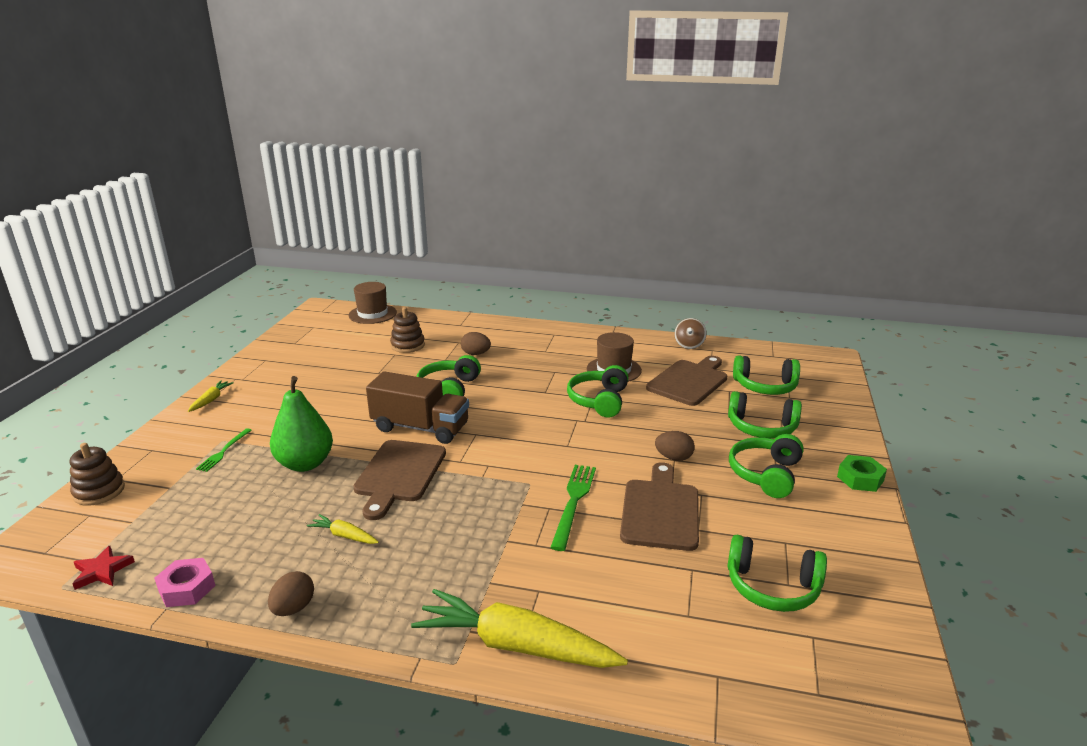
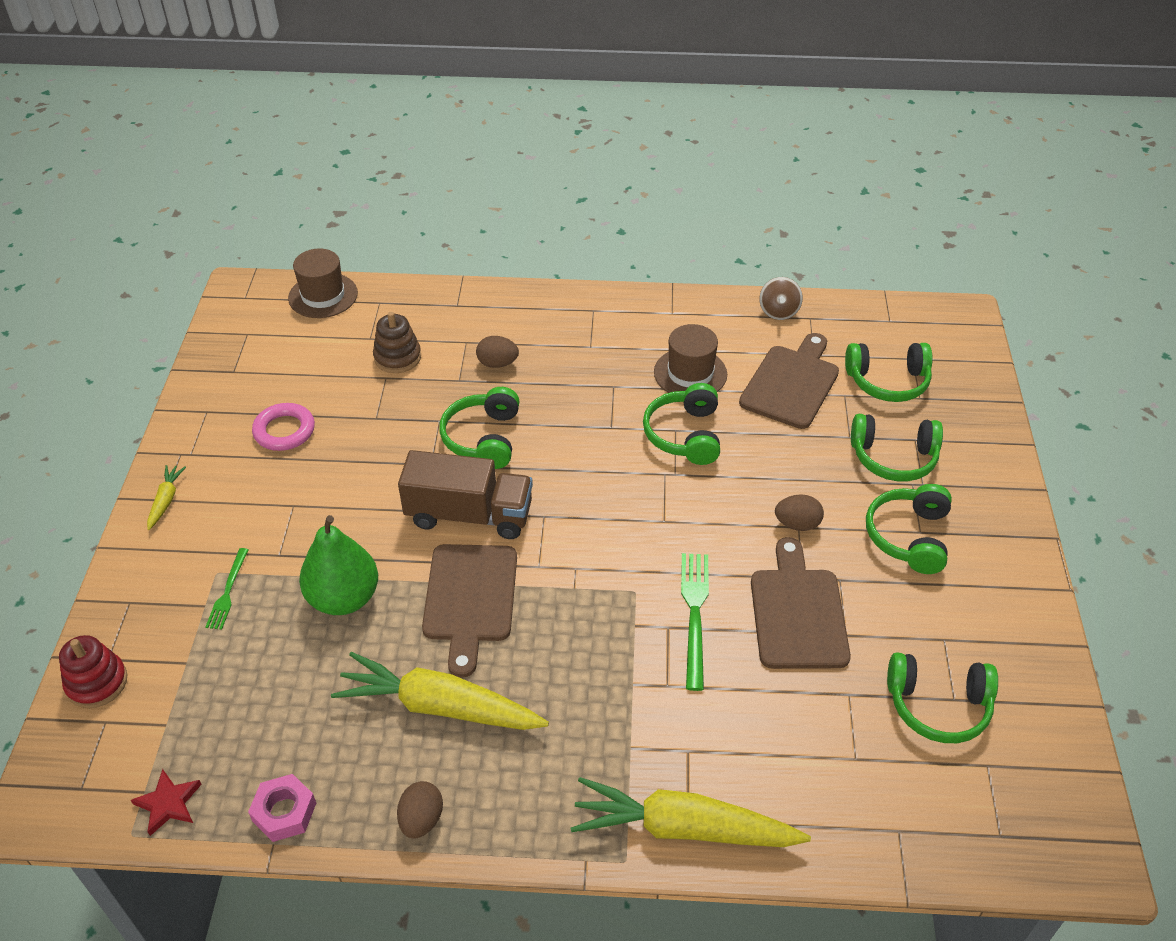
camera: 10 degrees left, 20 degrees up
brown stacking toy [70,443,125,506] -> red stacking toy [59,635,127,708]
yellow carrot [307,514,379,544] -> yellow carrot [331,652,549,730], size x2.25
green nut [837,455,887,492] -> none
none -> pink ring [252,403,315,451]

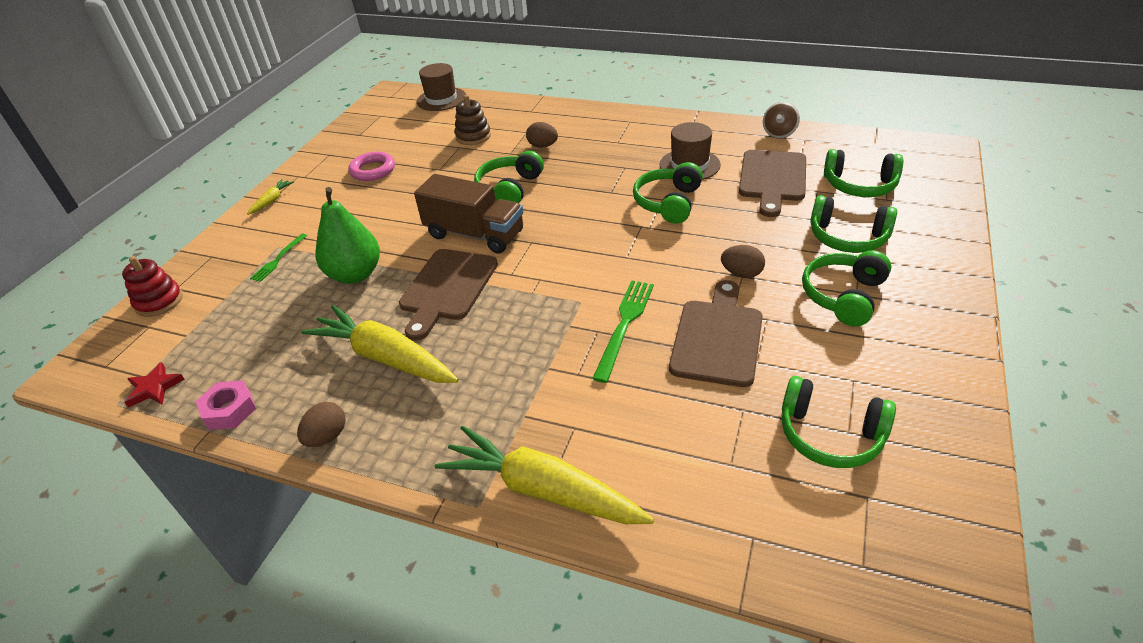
camera: 20 degrees right, 5 degrees down
brown cutting board [739,333,839,429] -> brown cutting board turned 150 degrees clockwise [739,150,806,217]

